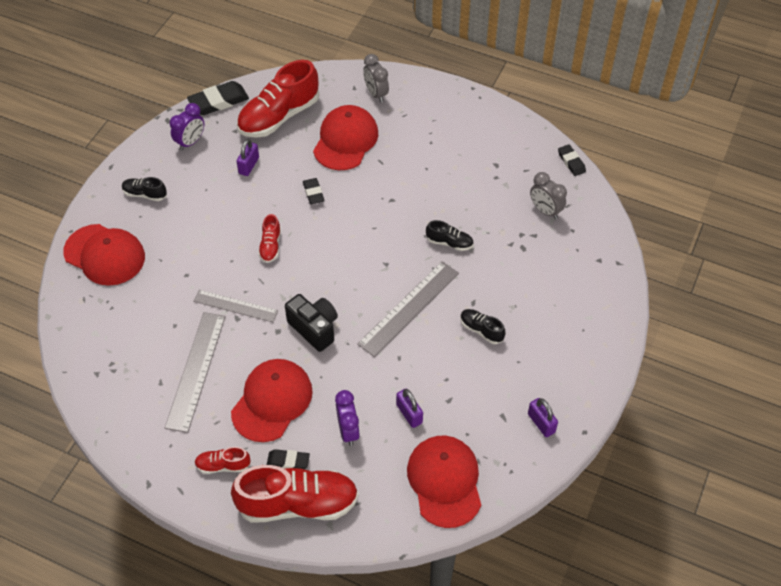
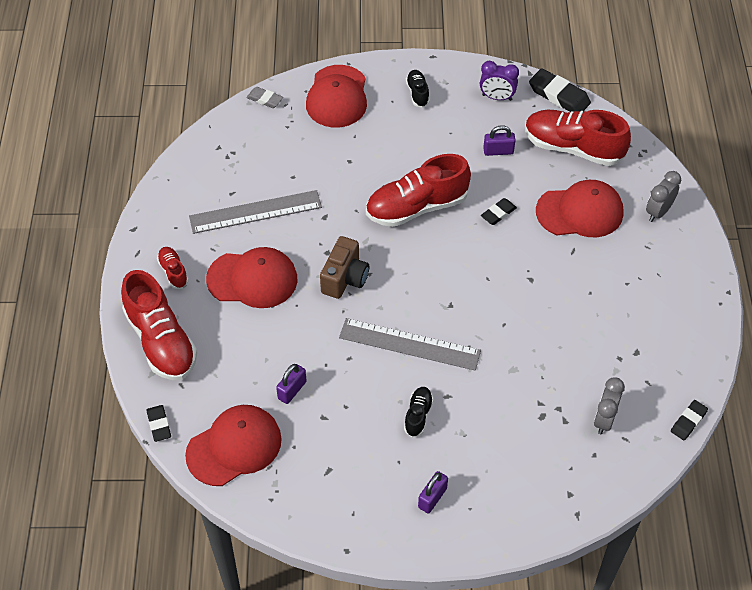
camera: 65 degrees right, 0 degrees up
grey ruler [193,290,278,322] -> none
red shoe [258,214,281,263] -> red shoe [366,154,471,227], size x2.15
black eraser [267,449,310,469] -> black eraser moved to [146,405,171,442]
black camera [285,294,338,352] -> brown camera [320,236,369,299]
purple clock [335,390,360,446] -> none
black shoe [426,220,474,251] -> none
purple padlock [528,398,558,437] -> purple padlock moved to [418,471,448,513]
none -> grey eraser [246,87,283,108]

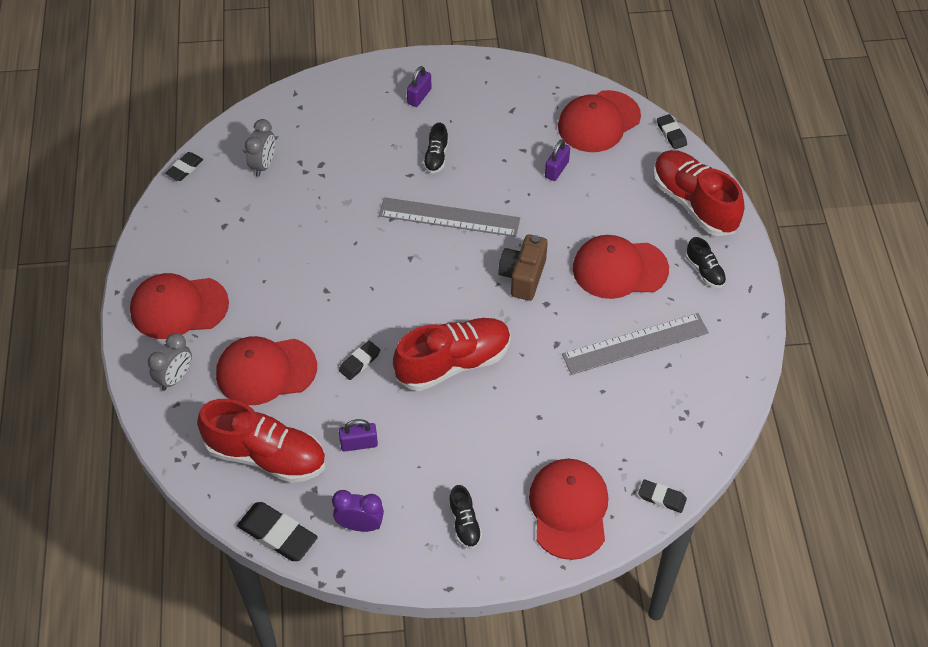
camera: 175 degrees right, 0 degrees up
red shoe [157,247,189,289] -> black shoe [686,237,726,288]
grey eraser [246,87,283,108] -> black eraser [638,480,687,513]
none -> red cap [130,273,229,339]

